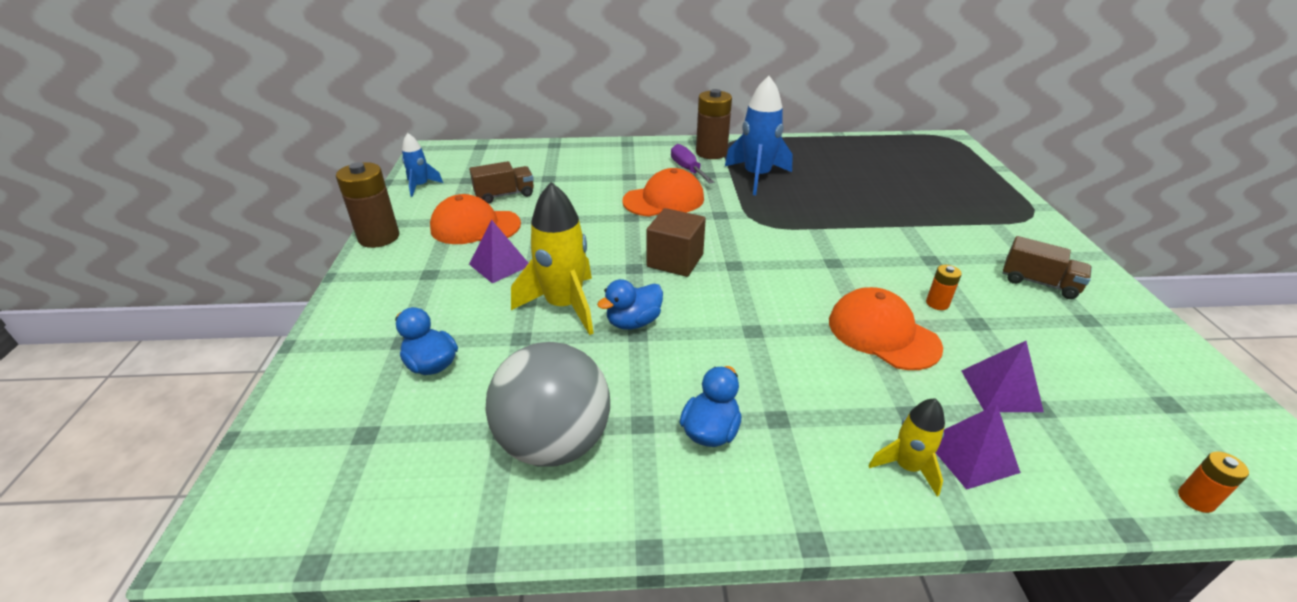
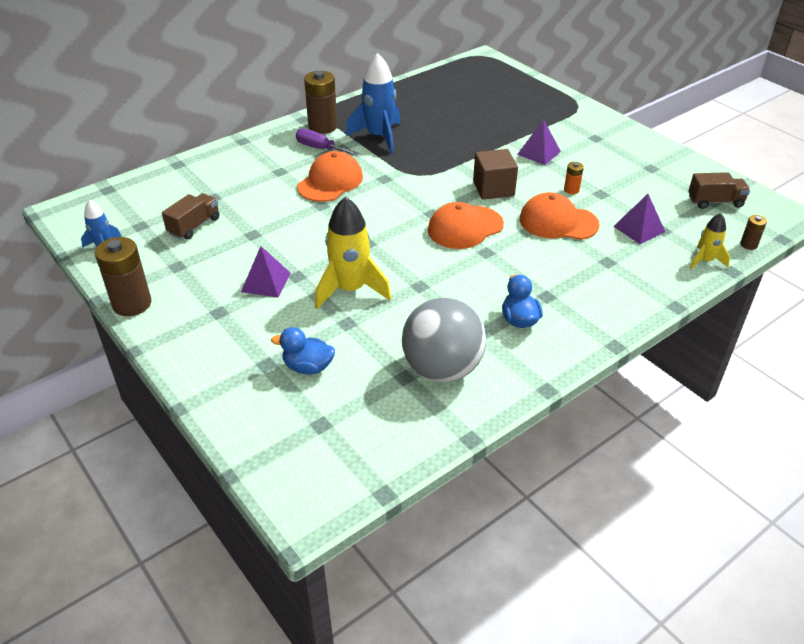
camera: 35 degrees left, 5 degrees up
orange cap [430,194,521,244] -> orange cap moved to [428,202,504,249]
blue duck [597,279,663,329] -> none
brown cube [647,208,706,277] -> brown cube moved to [473,149,518,200]
yellow rocket [868,398,945,497] -> yellow rocket moved to [689,213,730,269]
purple pyramid [936,404,1021,490] -> purple pyramid moved to [517,119,561,165]
brown truck [1003,236,1092,299] -> brown truck moved to [688,172,750,209]
orange battery [1178,451,1249,513] -> brown battery [740,215,767,250]

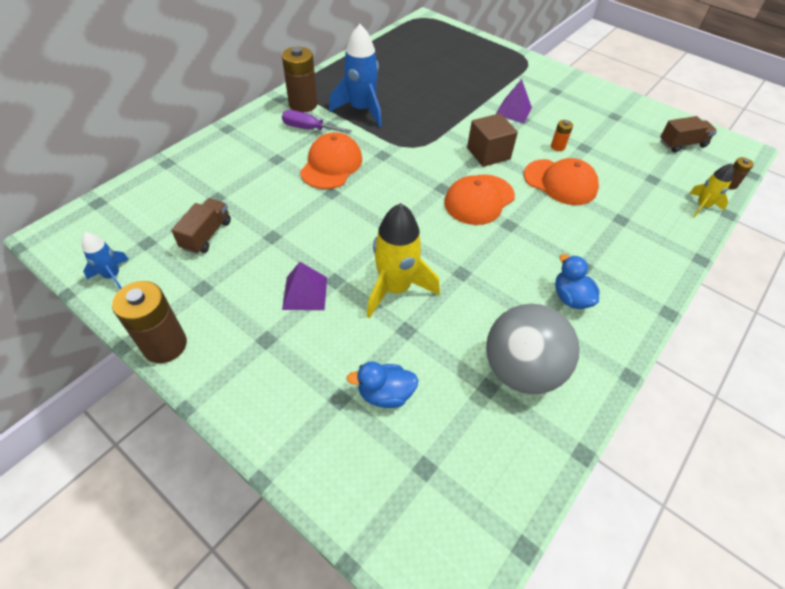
camera: 15 degrees left, 10 degrees up
orange cap [520,192,600,240] -> orange cap turned 150 degrees counterclockwise [524,158,599,205]
purple pyramid [613,194,665,244] -> none

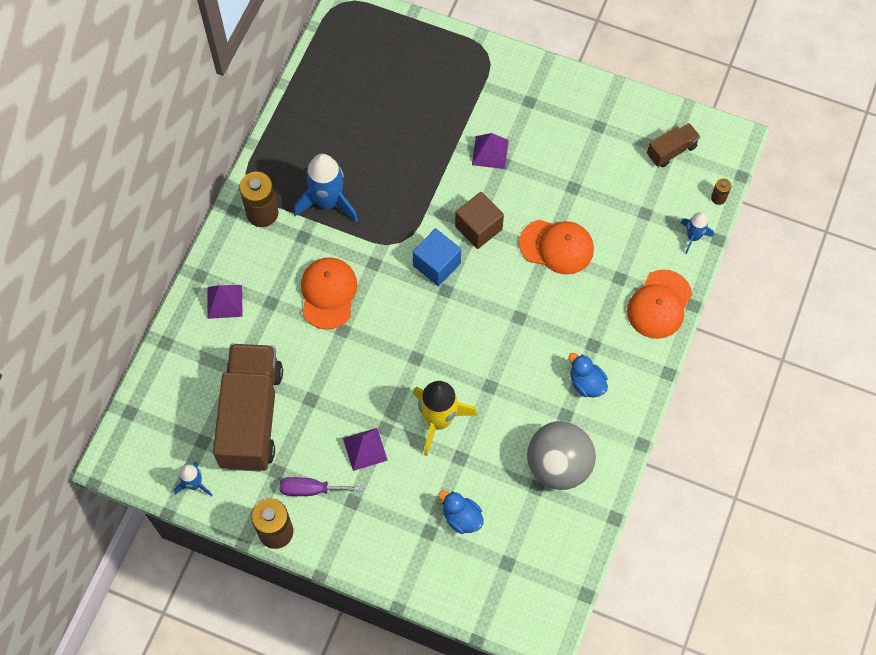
camera: 15 degrees left, 15 degrees up
brown truck [171,198,231,254] -> brown truck [213,344,283,472], size x2.21
purple screwdriver [282,110,352,134] -> purple screwdriver moved to [280,477,364,496]
blue duck [346,362,419,408] -> blue duck turned 60 degrees clockwise [438,491,484,534]
orange cap [444,174,515,225] -> orange cap moved to [627,269,692,339]
orange battery [551,120,573,151] -> none
yellow rocket [689,163,734,217] -> blue rocket [680,212,714,254]
none -> purple pyramid [207,285,242,319]
none -> blue cube [412,228,461,286]

